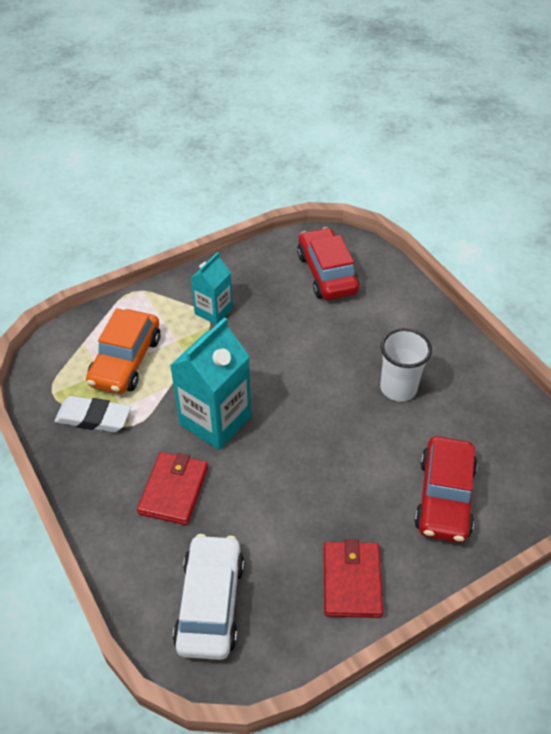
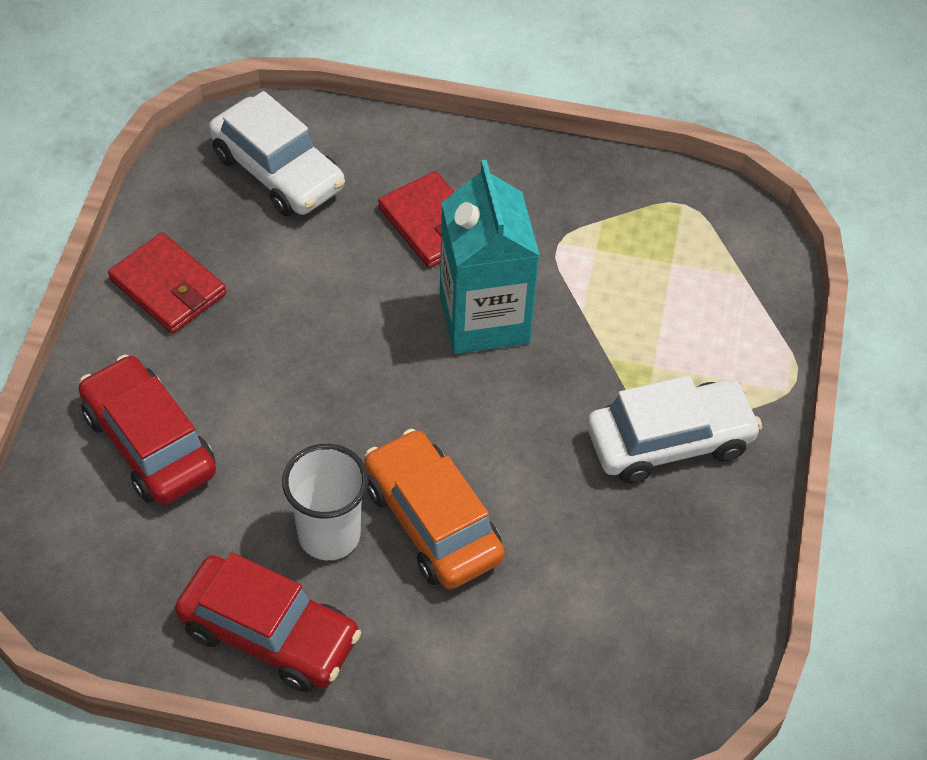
camera: 130 degrees right, 5 degrees up
white eraser [55,396,131,432] -> none
orange car [86,308,160,394] -> orange car moved to [364,429,505,589]
turquoise carton [191,252,233,325] -> white car [587,376,762,484]
red car [297,227,359,300] -> red car moved to [175,552,361,692]

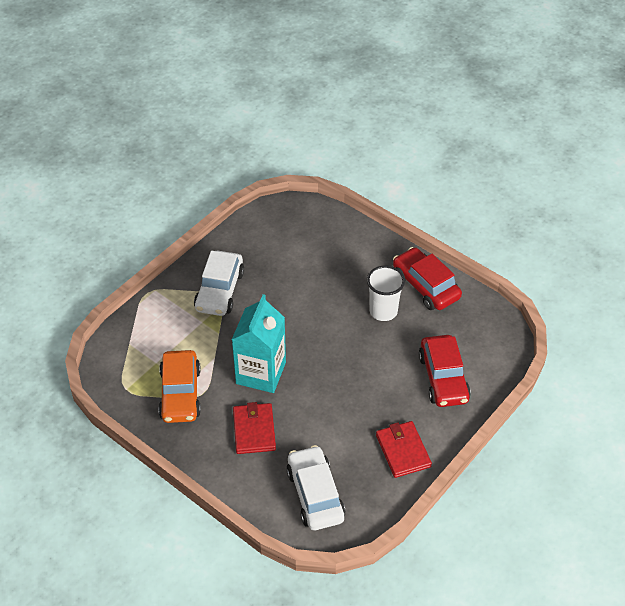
camera: 150 degrees left, 5 degrees down
orange car [364,429,505,589] -> orange car moved to [158,350,201,423]
white car [587,376,762,484] -> white car turned 90 degrees counterclockwise [194,251,244,316]

